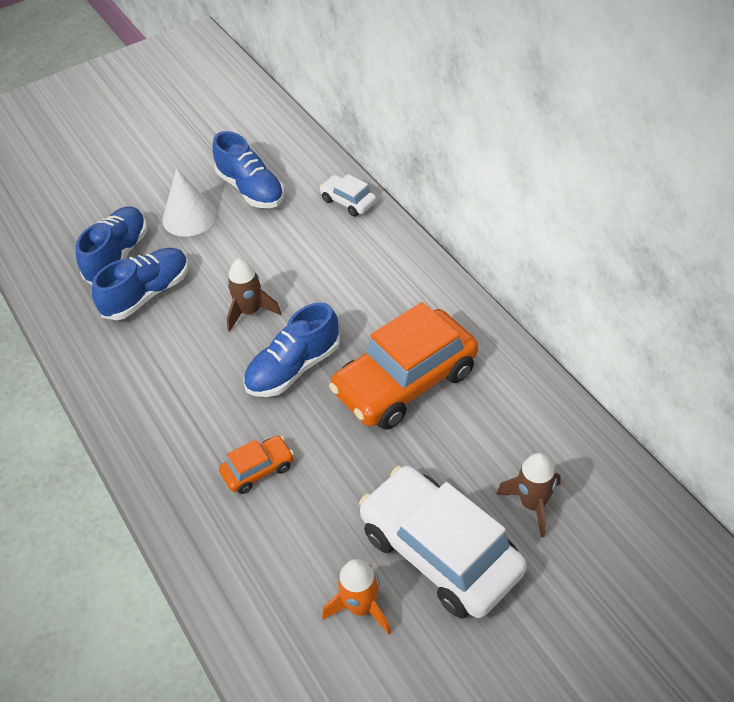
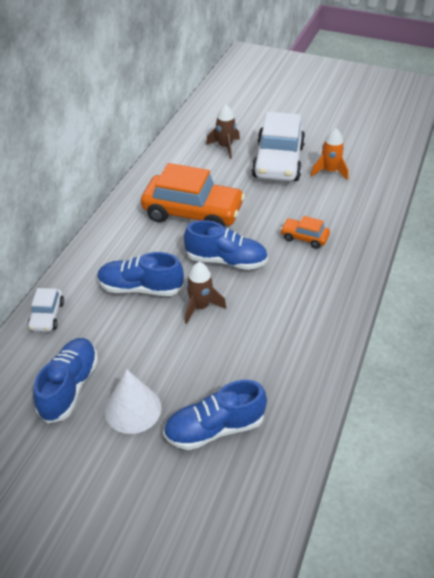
camera: 130 degrees left, 5 degrees down
blue shoe [92,248,189,320] -> blue shoe moved to [97,252,184,296]

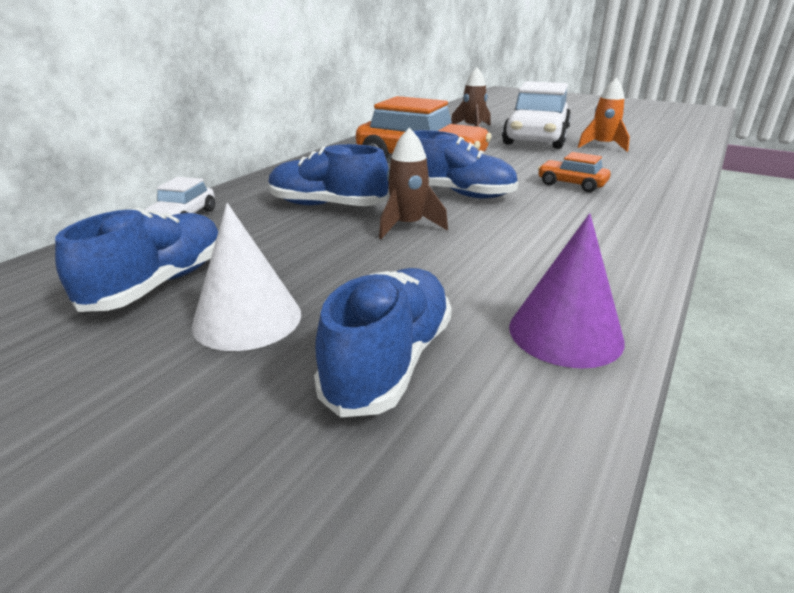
camera: 10 degrees right, 15 degrees down
blue shoe [163,380,267,450] -> blue shoe turned 120 degrees clockwise [314,268,452,417]
none -> purple cone [509,213,625,368]

